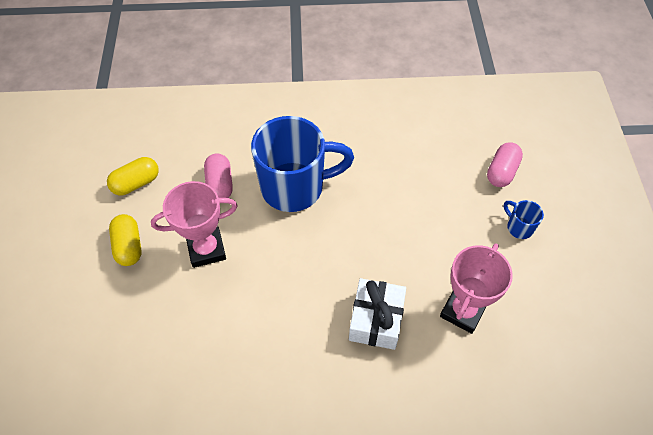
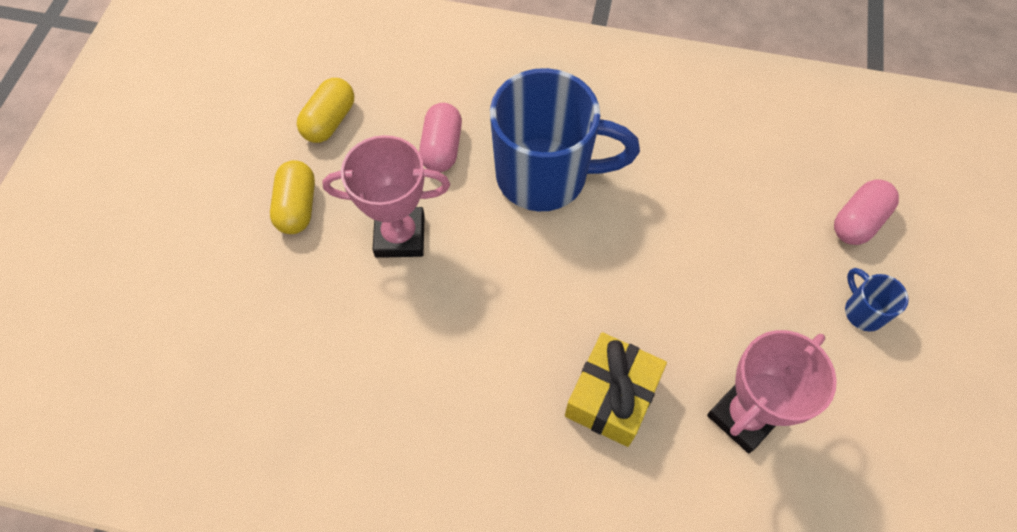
camera: 15 degrees right, 5 degrees up
yellow capsule [107,157,159,195] -> yellow capsule turned 45 degrees counterclockwise [297,78,354,143]
white gift [349,278,406,350] -> yellow gift [565,332,667,447]

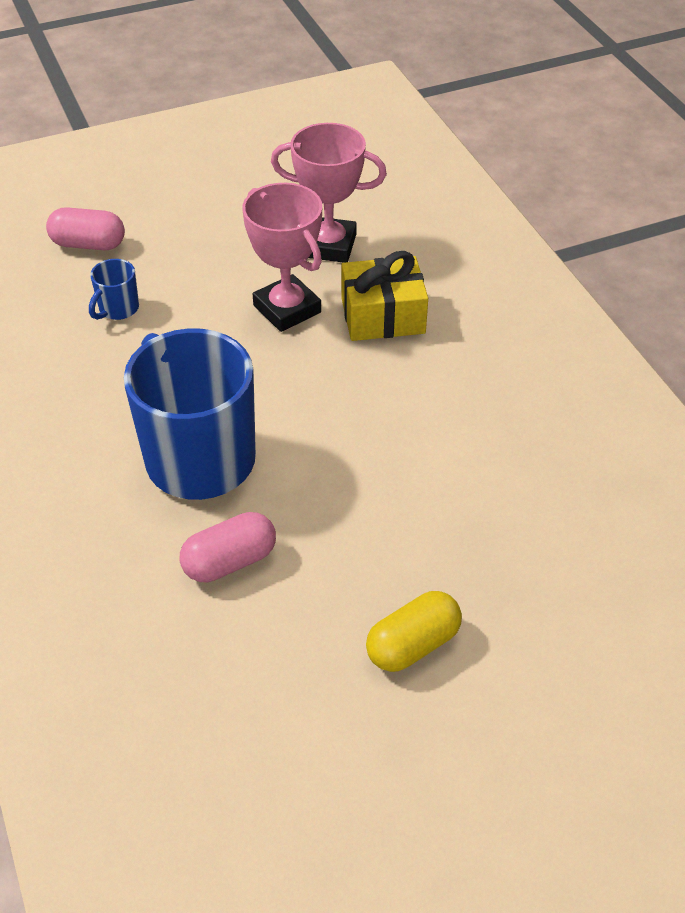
camera: 125 degrees left, 15 degrees down
yellow capsule [297,78,354,143] -> none
pink trophy [322,135,450,258] -> pink trophy moved to [242,183,322,332]
blue mug [845,268,909,331] -> blue mug moved to [89,259,139,320]

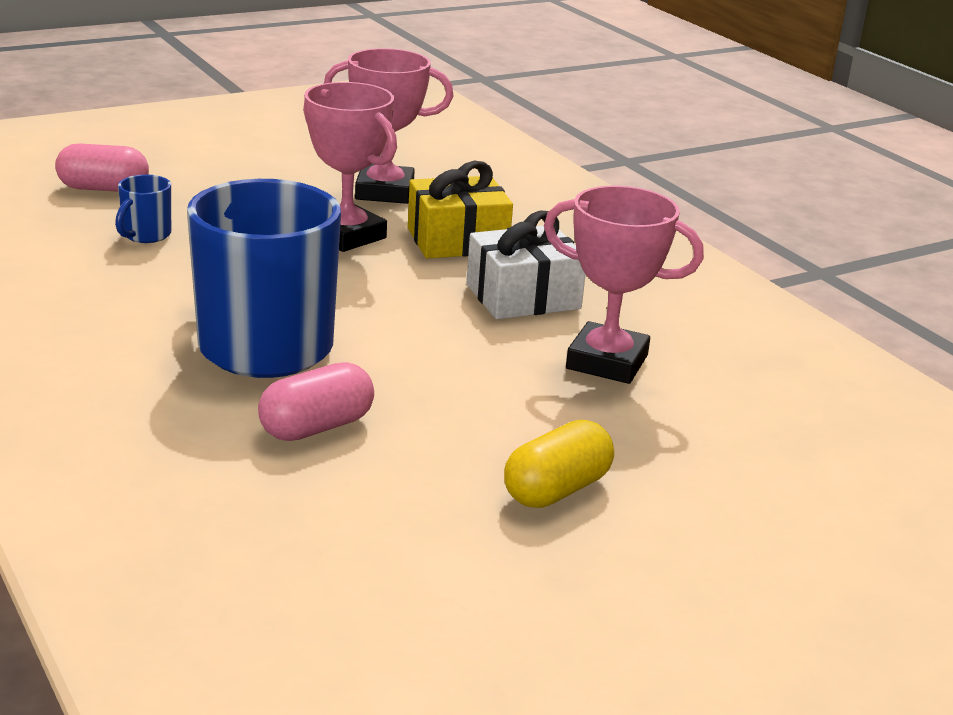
camera: 10 degrees left, 20 degrees down
none -> white gift [467,210,586,319]
none -> pink trophy [544,186,704,384]

